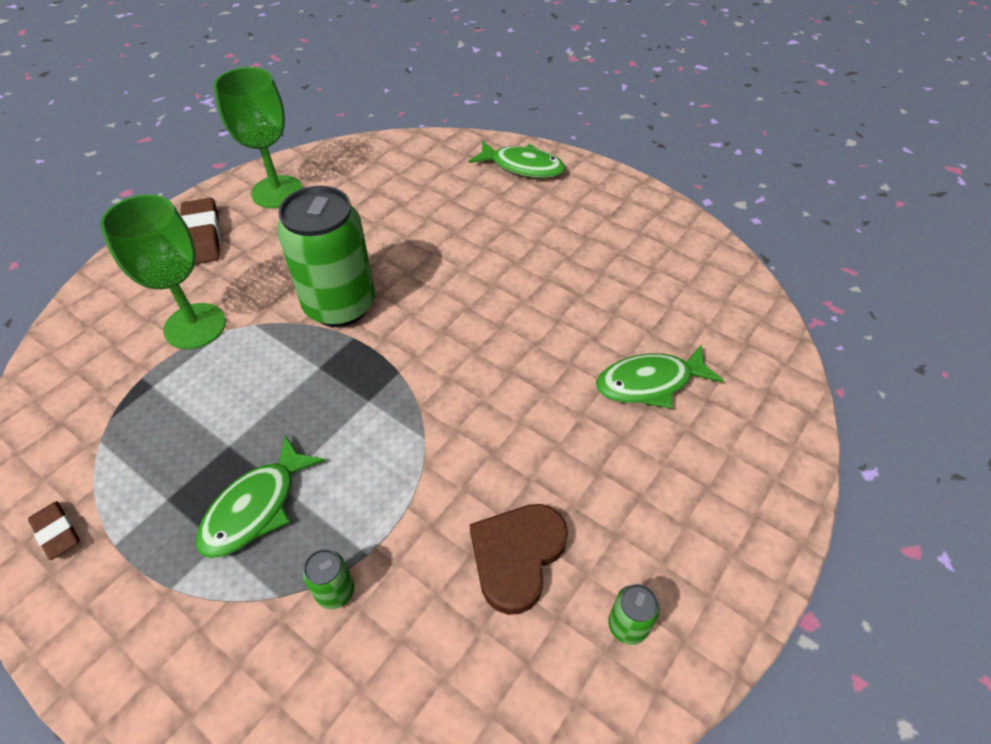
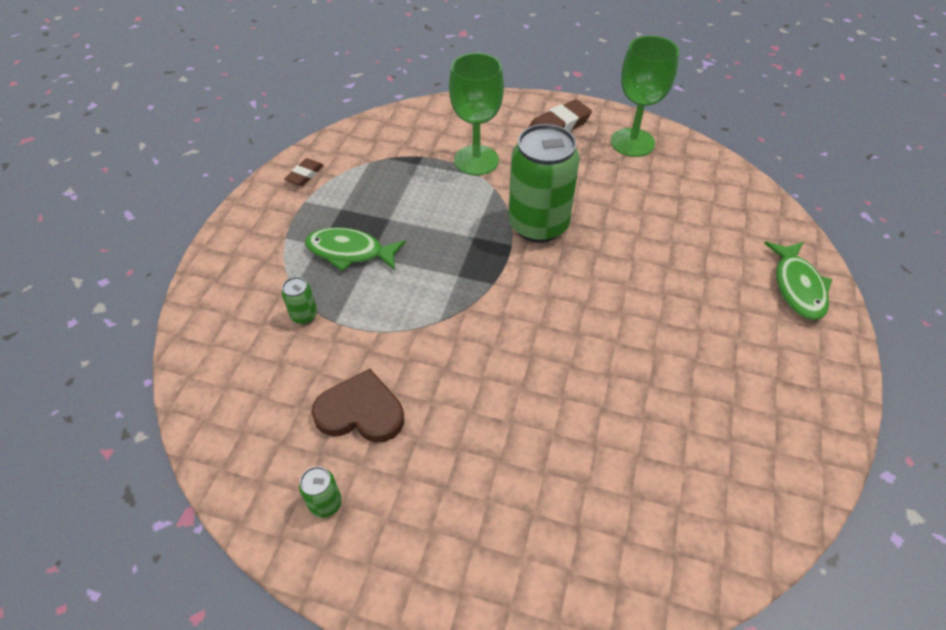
camera: 70 degrees right, 0 degrees up
green fish [596,344,724,409] -> none

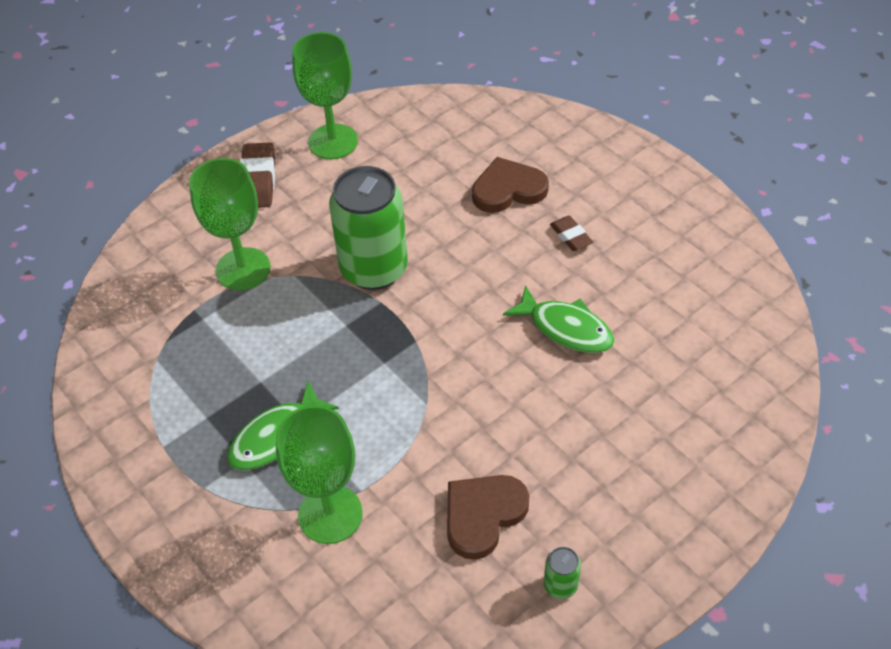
camera: 55 degrees left, 0 degrees up
green can [282,277,317,324] -> green goblet [276,405,363,544]
brown eraser [285,158,324,186] -> brown eraser moved to [550,216,593,251]
green fish [764,242,832,320] -> green fish moved to [503,285,615,353]
none -> brown heart [472,157,549,213]

